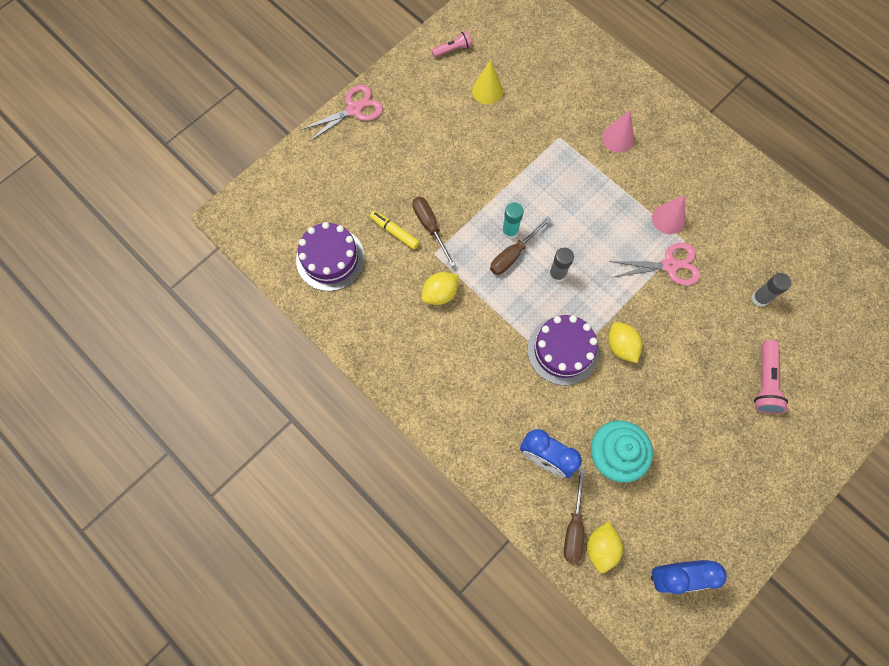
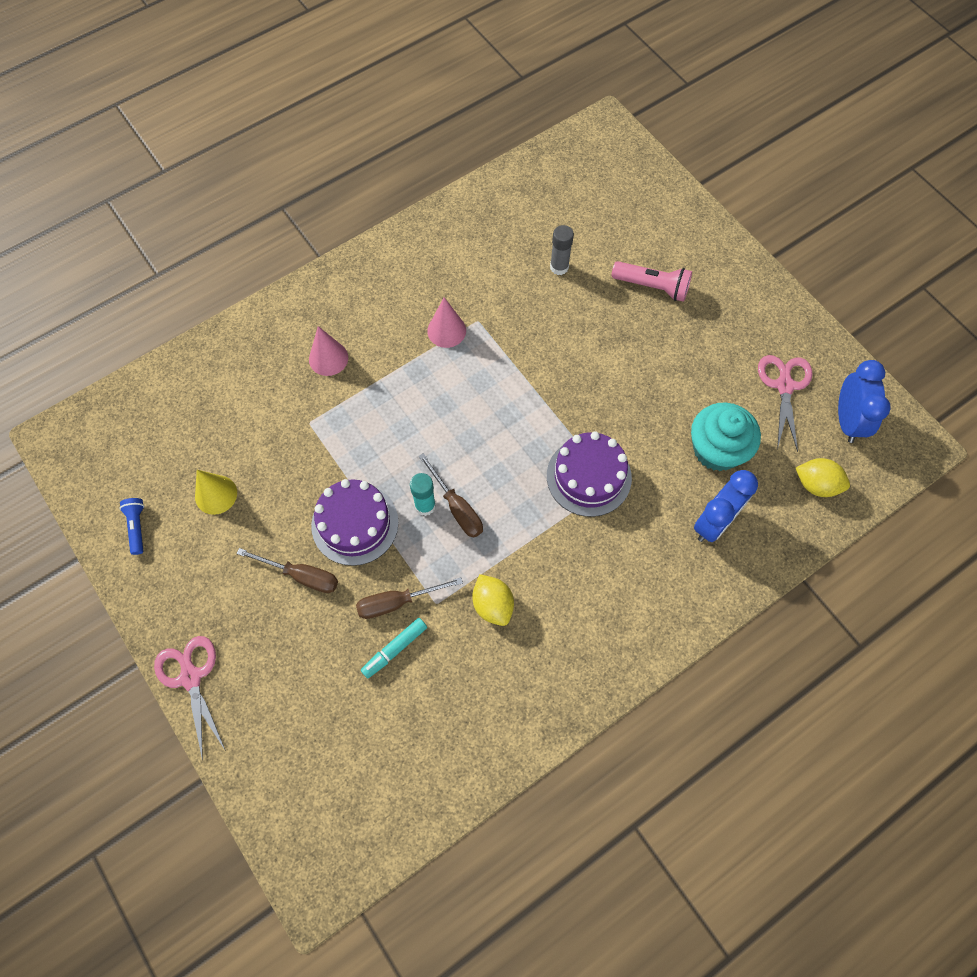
camera: 80 degrees left, 5 degrees down
purple cake [296,222,365,291] -> purple cake moved to [311,479,399,566]
yellow marker [370,211,420,250] -> turquoise marker [361,618,427,679]
pink flashlight [432,31,472,57] -> blue flashlight [119,498,144,555]
grey glue stick [549,248,574,283] -> none
brown screwdriver [564,468,585,563] -> brown screwdriver moved to [237,548,338,593]
yellow lemon [608,322,642,363] -> none
pink scissors [609,243,700,285] -> pink scissors moved to [758,355,813,452]

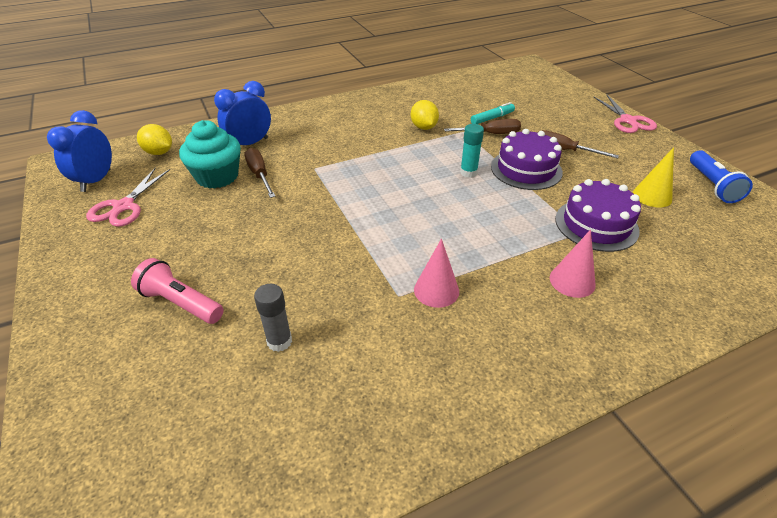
camera: 170 degrees left, 25 degrees down
blue flashlight [119,498,144,555] -> blue flashlight [690,150,753,203], size x1.57
brown screwdriver [418,453,483,538] -> brown screwdriver moved to [244,148,276,198]
purple cake [547,431,632,517] -> purple cake moved to [555,179,641,252]

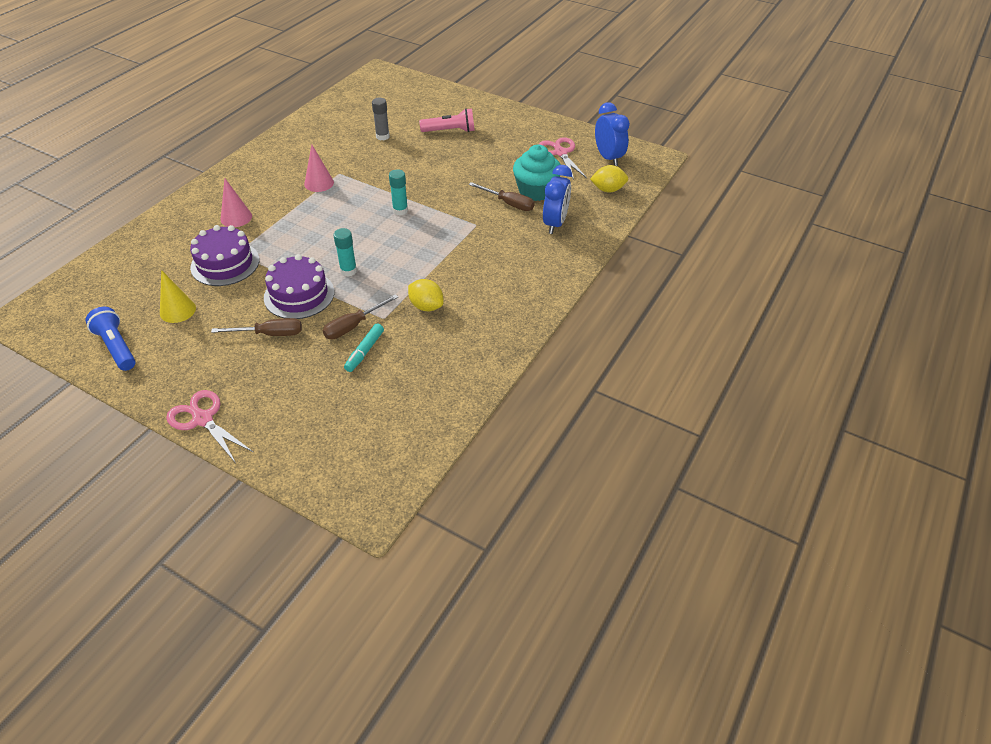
camera: 145 degrees right, 5 degrees up
none -> turquoise glue stick [389,169,408,215]

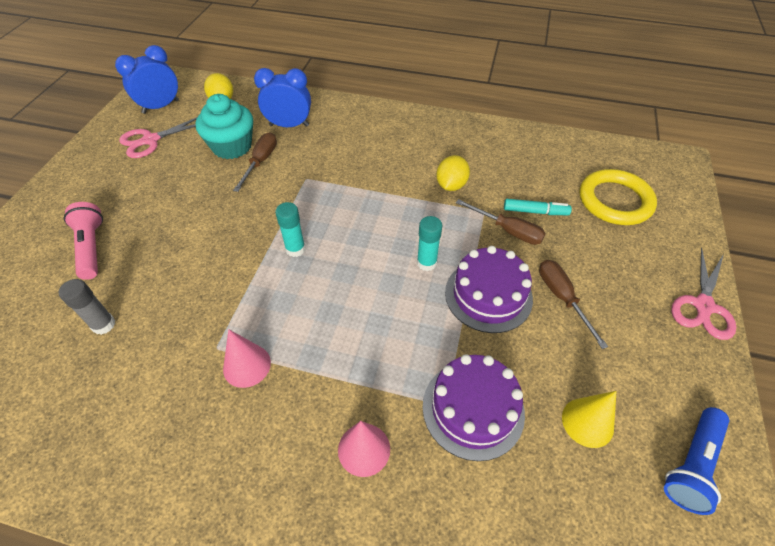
camera: 105 degrees left, 5 degrees up
none -> yellow ring [580,169,657,225]

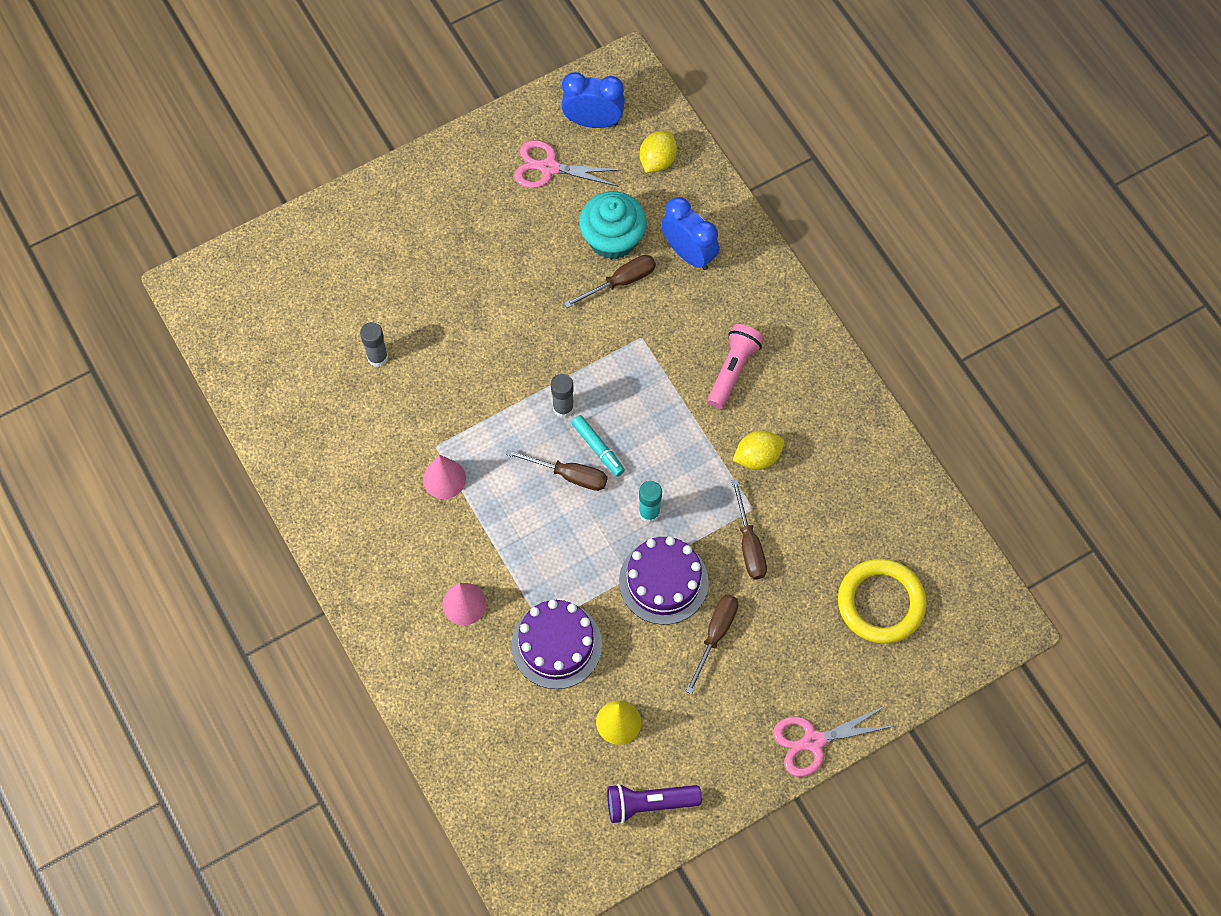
camera: 45 degrees right, 15 degrees up
pink flashlight [64,202,103,280] -> pink flashlight moved to [707,324,764,409]
turquoise glue stick [275,202,306,257] -> grey glue stick [551,374,574,418]
turquoise marker [504,199,572,215] -> turquoise marker moved to [572,415,625,477]
blue flashlight [664,407,729,515] -> purple flashlight [607,784,702,824]
none -> brown screwdriver [506,449,608,491]

